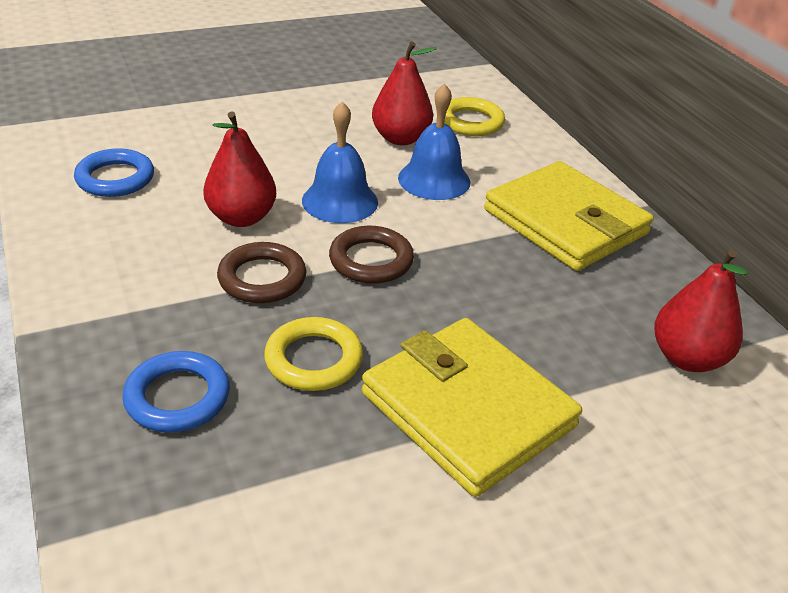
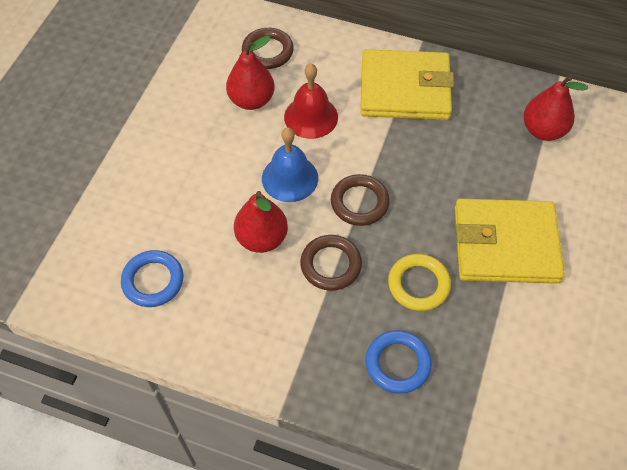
camera: 45 degrees left, 20 degrees up
blue bell [398,83,470,200] -> red bell [284,64,338,139]
yellow ring [444,97,505,136] -> brown ring [242,28,294,69]

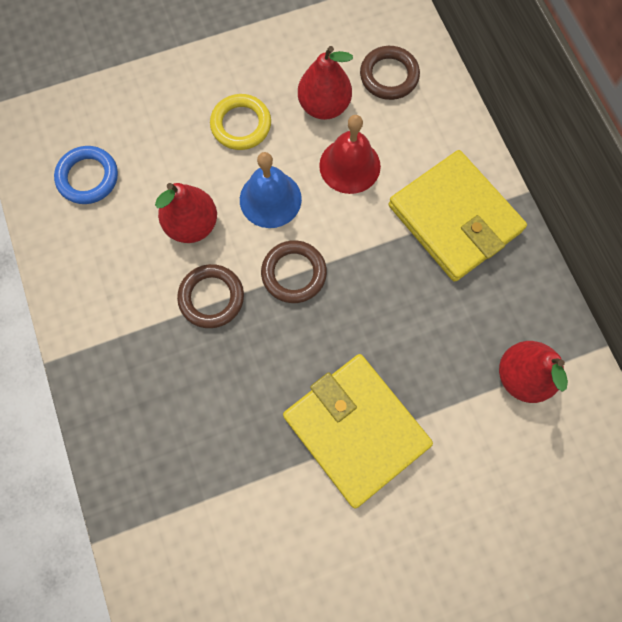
camera: 50 degrees right, 15 degrees up
blue ring [365,330,432,394] -> none
yellow ring [388,254,451,311] -> yellow ring moved to [210,94,271,150]

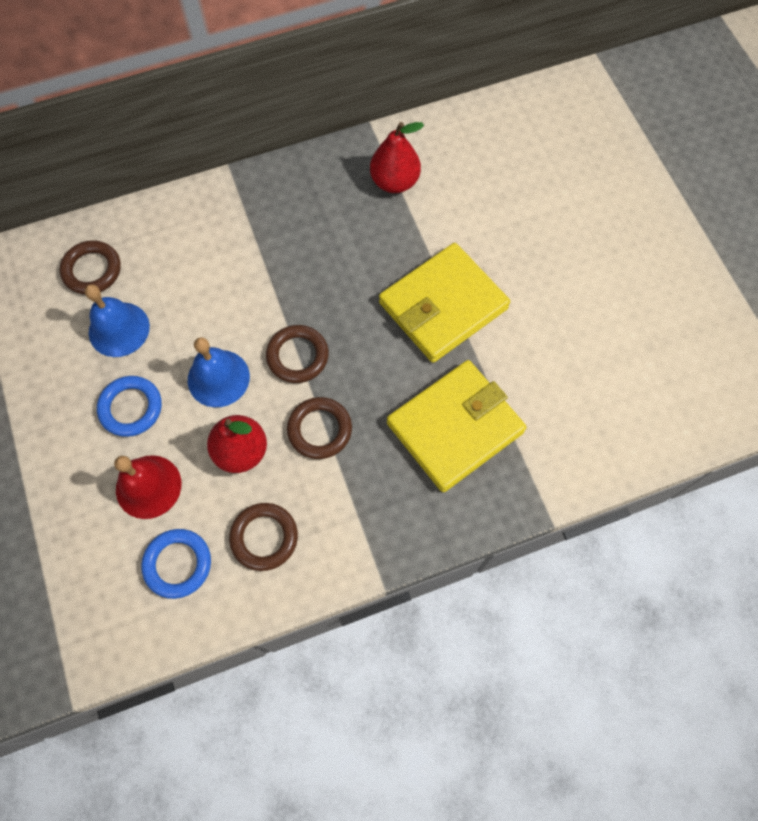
camera: 90 degrees left, 5 degrees down
yellow ring [210,94,271,150] -> blue ring [97,376,162,437]
red pear [298,46,353,120] -> blue bell [84,284,150,357]
red bell [319,115,381,194] -> red bell moved to [114,455,181,519]
yellow wallet [389,150,527,282] -> yellow wallet moved to [387,360,526,492]
none -> brown ring [229,503,298,571]

